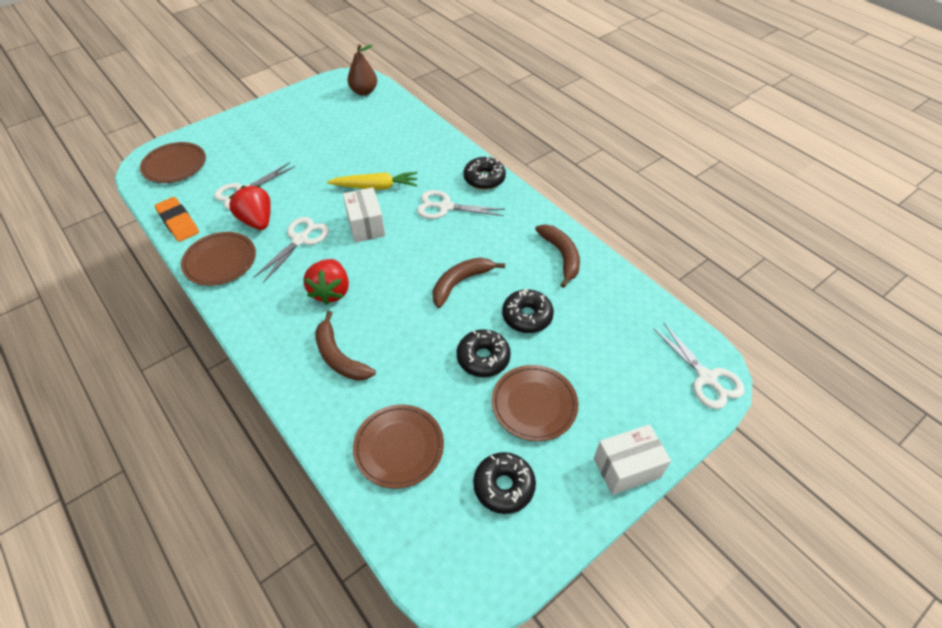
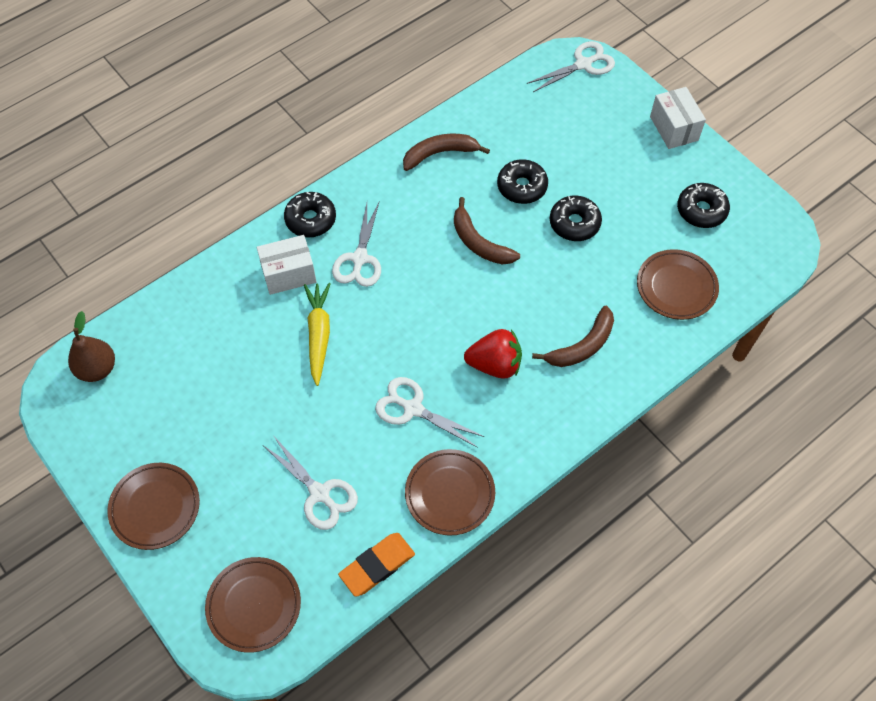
camera: 90 degrees left, 10 degrees up
red strawberry [229,186,271,230] -> none
white box [343,187,385,243] -> white box moved to [257,235,316,295]
brown plate [492,365,578,441] -> brown plate moved to [107,463,200,550]

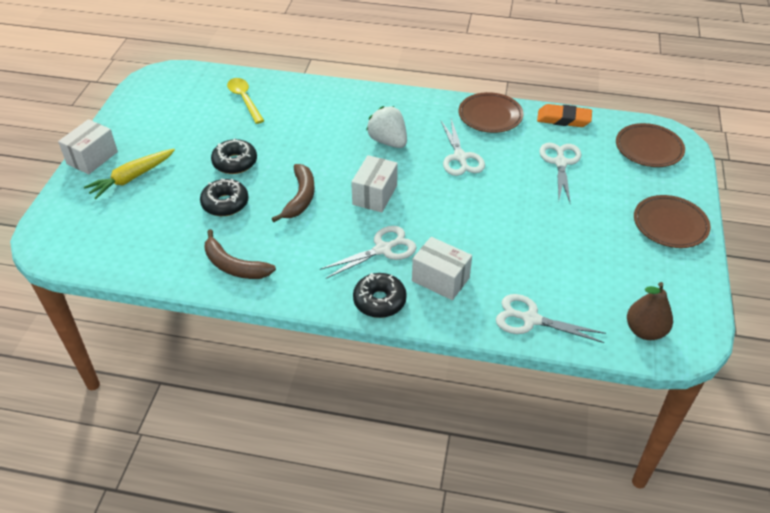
camera: 130 degrees left, 15 degrees down
yellow carrot [304,283,331,386] -> yellow carrot moved to [84,149,175,199]
red strawberry [464,329,522,379] -> white strawberry [366,106,407,148]
white scissors [527,41,615,92] -> white scissors moved to [496,294,606,343]
brown banana [532,306,614,367] -> none
brown plate [637,249,719,320] -> yellow spoon [227,78,264,124]
black donut [677,183,730,228] -> none
none -> white box [351,155,398,212]

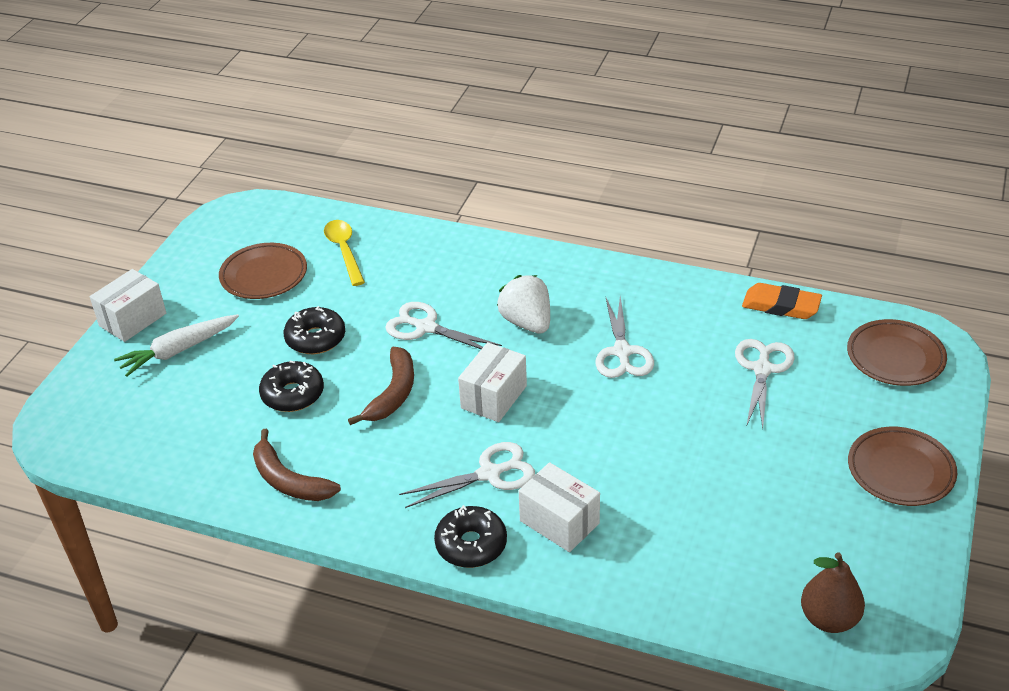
camera: 10 degrees right, 5 degrees down
yellow carrot [84,149,175,199] -> white carrot [114,314,239,377]
brown plate [458,92,523,133] -> brown plate moved to [219,243,307,299]
white scissors [496,294,606,343] -> white scissors moved to [385,302,502,349]

